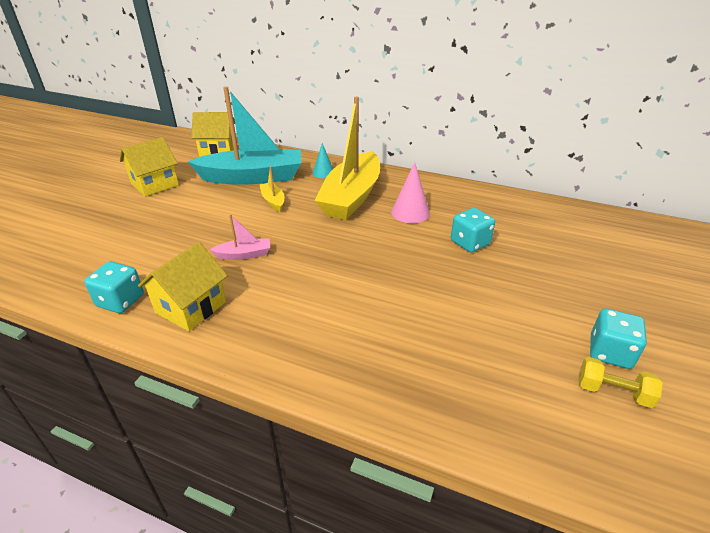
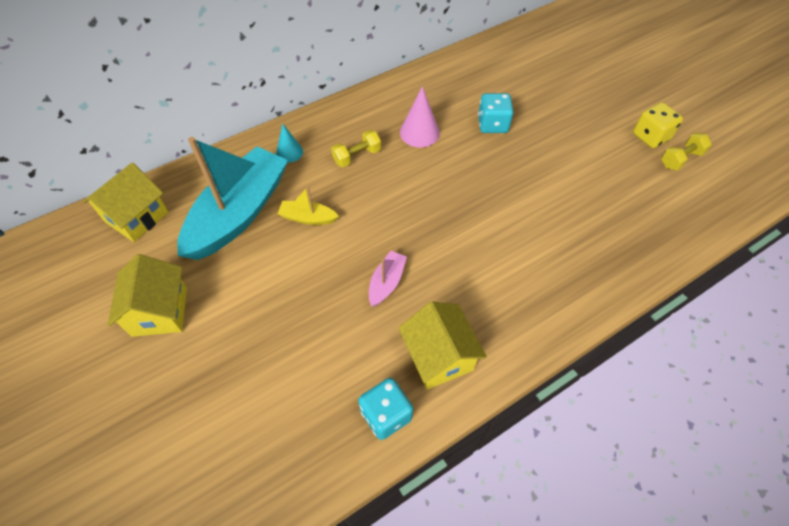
camera: 55 degrees left, 20 degrees up
yellow boat [314,97,380,220] -> yellow dumbbell [331,130,381,167]
turquoise dice [590,308,647,369] -> yellow dice [633,102,683,148]

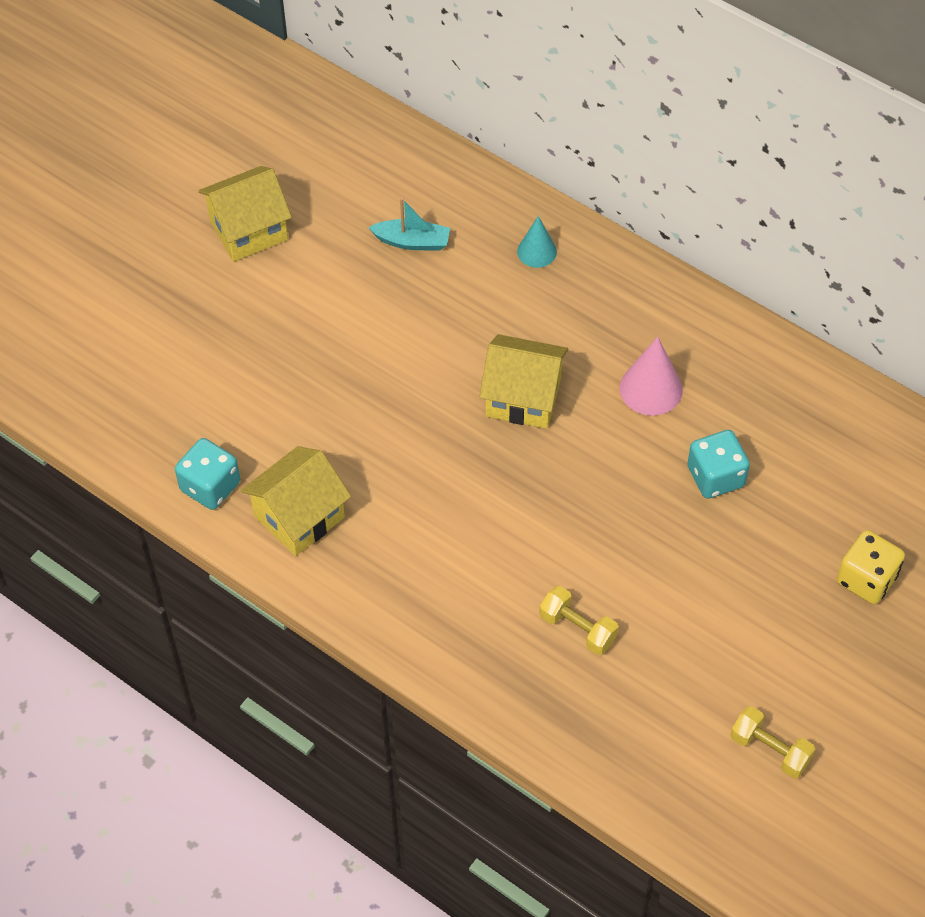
camera: 70 degrees right, 0 degrees up
yellow house [83,163,168,242] -> yellow house moved to [479,334,568,429]
turquoise boat [177,137,288,260] -> turquoise boat [368,198,450,251], size x0.42
yellow boat [277,186,339,225] -> none
yellow dumbbell [331,130,381,167] -> yellow dumbbell moved to [539,586,619,655]
pink boat [369,251,407,306] -> none
yellow dice [633,102,683,148] -> yellow dice moved to [837,530,905,604]

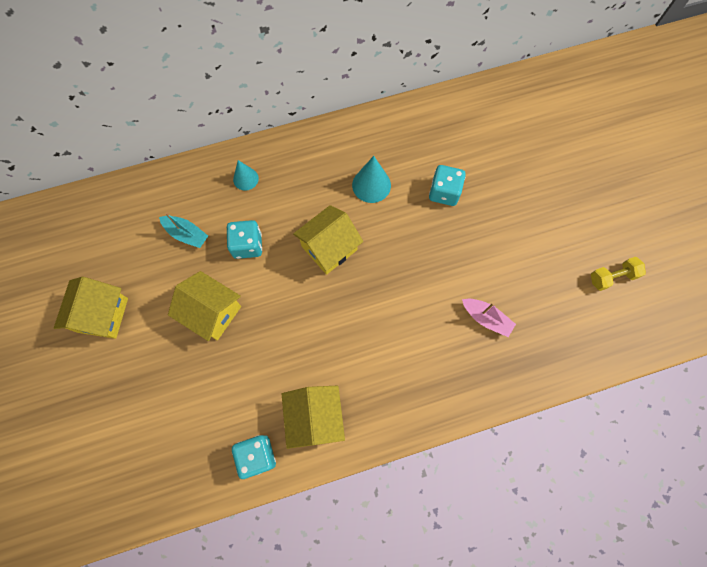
camera: 55 degrees left, 15 degrees up
turquoise boat [368,198,450,251] -> turquoise boat turned 75 degrees clockwise [159,212,208,248]
yellow dumbbell [539,586,619,655] -> pink boat [462,299,516,337]
pink cone [620,337,683,416] -> turquoise cone [352,156,391,203]
yellow dice [837,530,905,604] -> none
none -> yellow house [168,271,241,341]
none -> turquoise dice [227,220,262,259]

